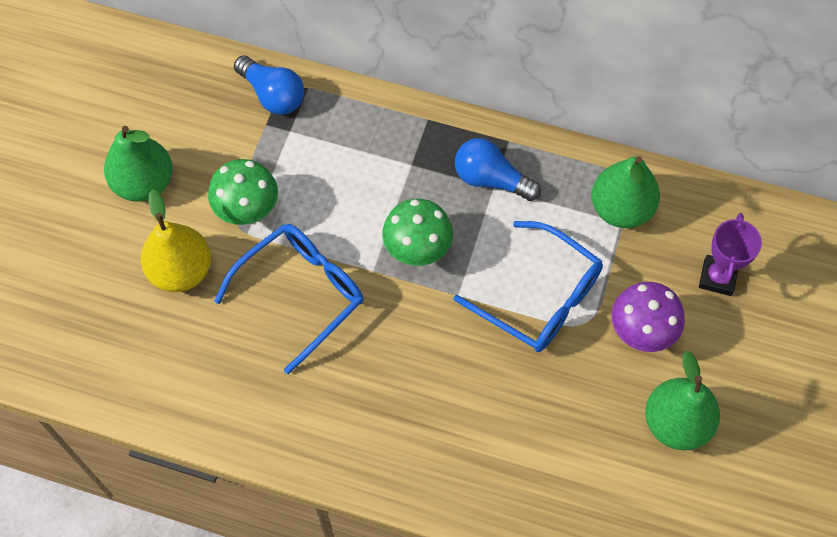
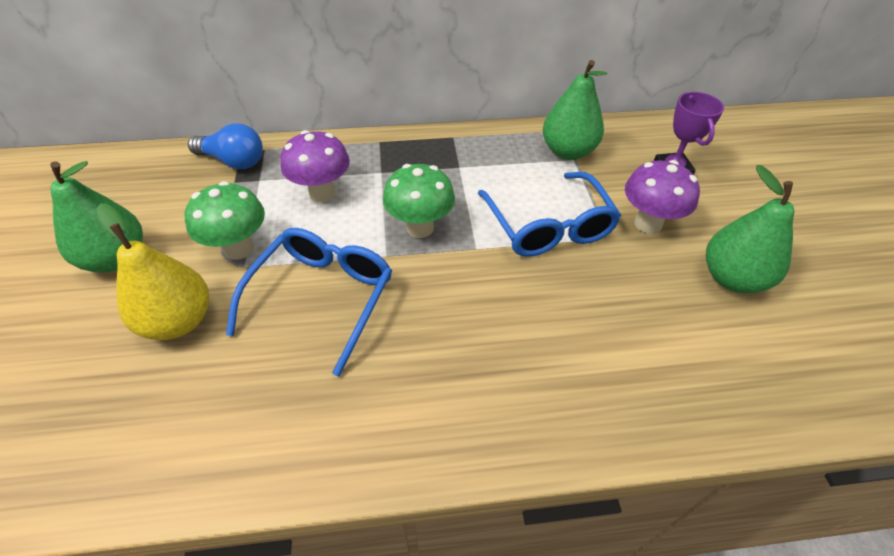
camera: 25 degrees left, 15 degrees down
blue glasses [454,221,603,352] -> blue glasses turned 60 degrees clockwise [478,172,621,257]
blue light bulb [455,138,541,201] -> none
none -> purple mushroom [281,130,350,202]

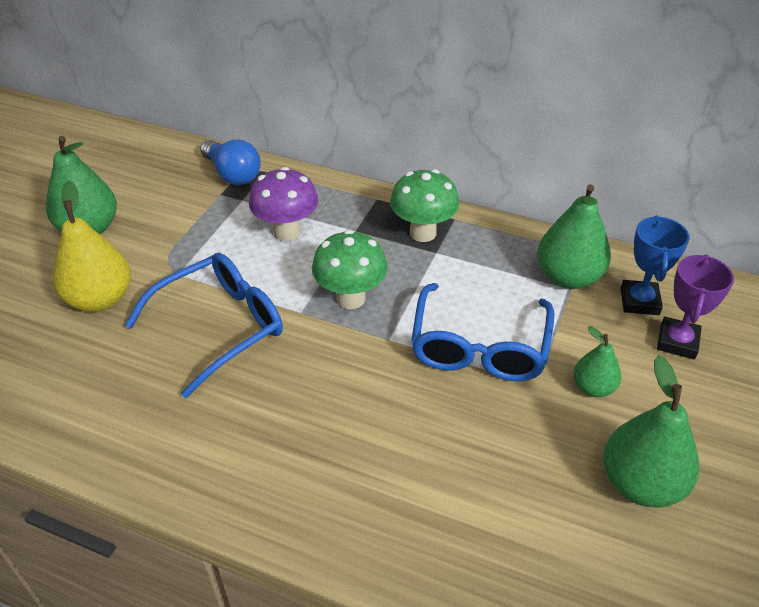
camera: 30 degrees right, 5 degrees down
green mushroom [185,181,265,260] -> green mushroom moved to [390,169,459,242]
purple mushroom [625,160,700,234] -> green pear [573,326,621,397]
none -> blue trophy [621,216,690,315]

